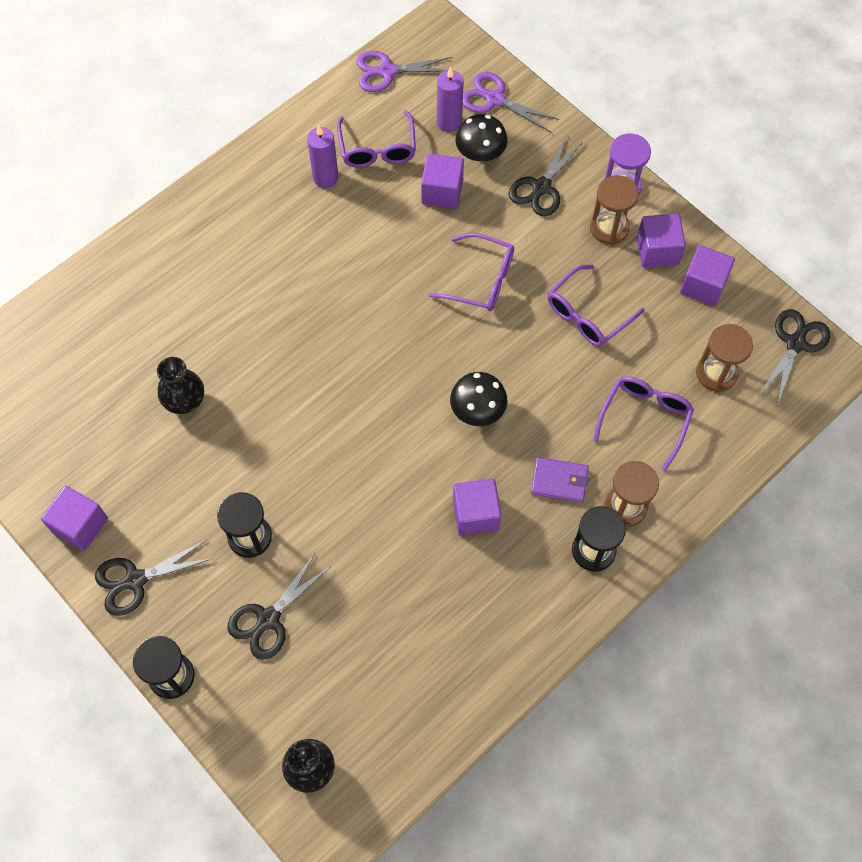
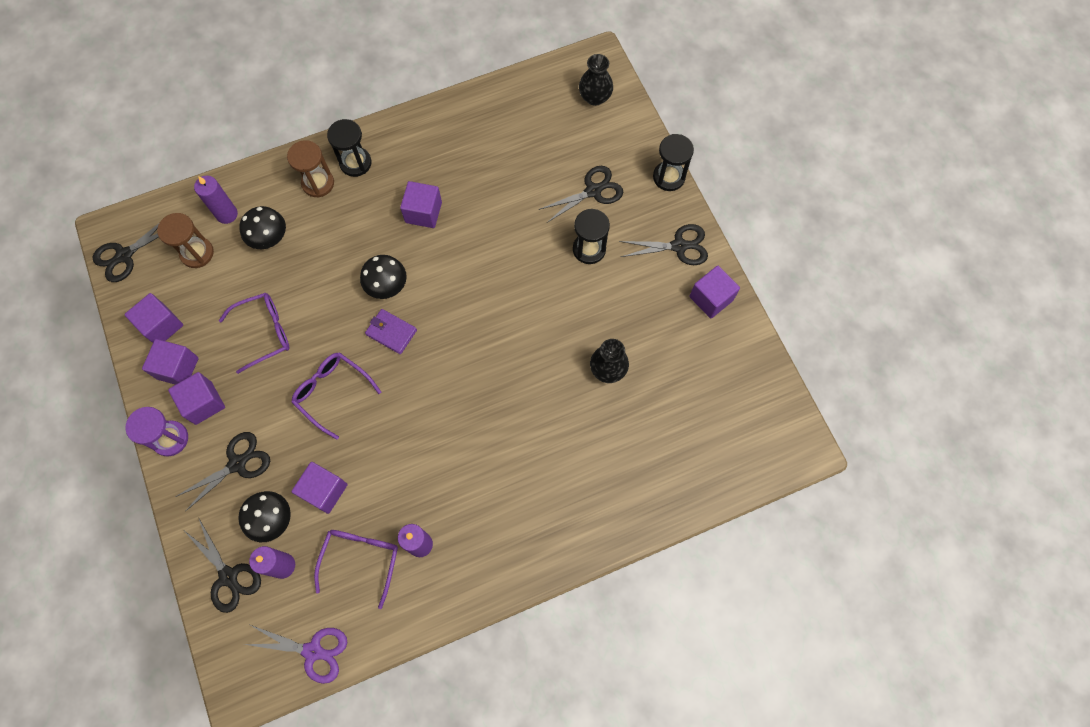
camera: 160 degrees left, 5 degrees up
purple scissors [463,72,559,132] -> black scissors [185,519,261,613]
purple wallet [531,457,589,503] -> purple wallet moved to [365,309,417,354]
brown hourglass [590,175,639,245] -> purple cube [168,372,225,425]
purple glasses [593,376,694,471] -> black mushroom [239,206,286,249]
none -> purple candle [194,176,238,224]

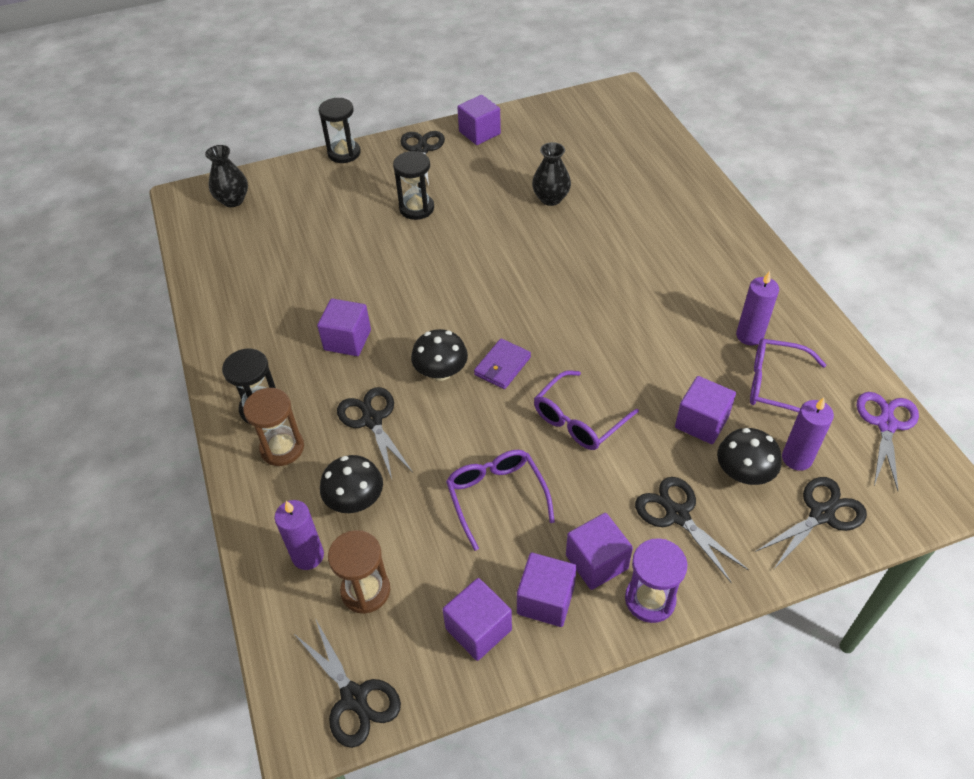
camera: 85 degrees left, 20 degrees down
black scissors [539,166,623,223] -> black scissors moved to [337,387,413,479]

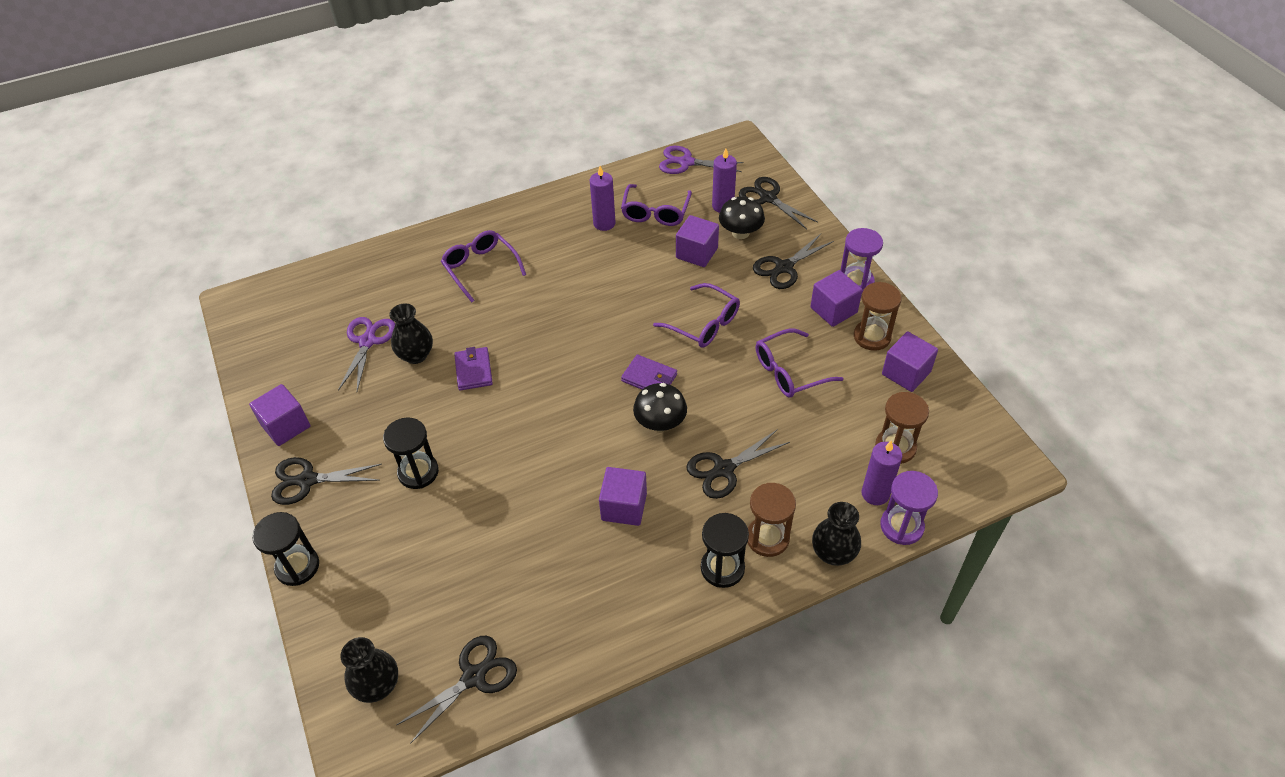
camera: 95 degrees left, 0 degrees up
black scissors [293,620,401,748] -> black scissors moved to [397,636,517,744]
black mushroom [320,455,383,513] -> none
purple cube [517,553,577,627] -> brown hourglass [854,282,902,351]
none -> purple scissors [338,317,395,391]
none -> purple glasses [441,230,526,302]
none -> purple wallet [454,347,493,391]
none -> black vase [812,502,861,566]
none -> purple hourglass [880,471,938,545]

